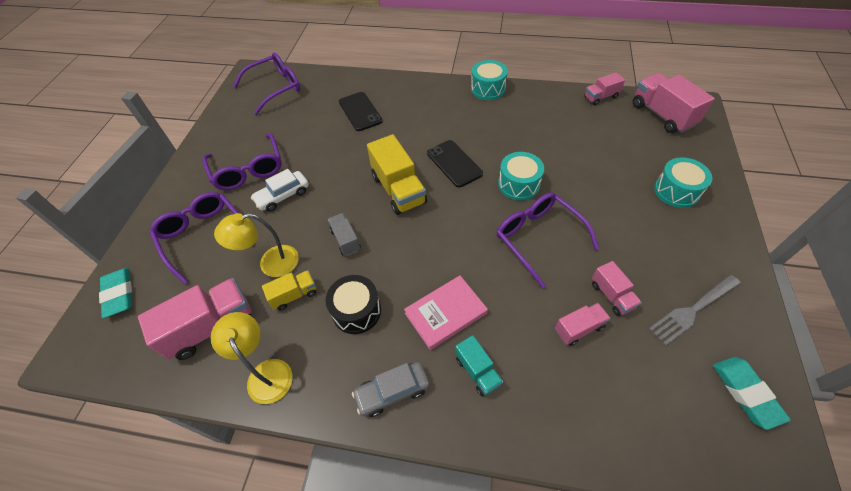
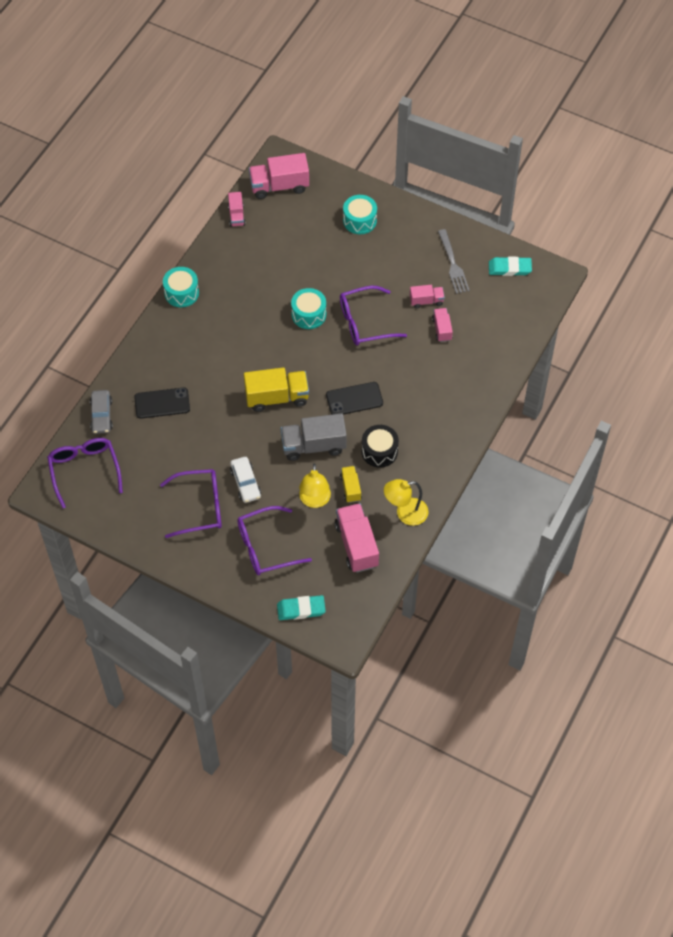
camera: 75 degrees left, 5 degrees up
grey truck [328,213,361,256] -> grey truck [280,414,347,461], size x1.81
grey car [352,362,430,417] -> grey car moved to [90,390,113,434]
pink book [404,276,488,350] -> none
black phone [427,140,483,187] -> black phone moved to [326,382,383,415]
turquoise truck [455,335,503,396] -> none

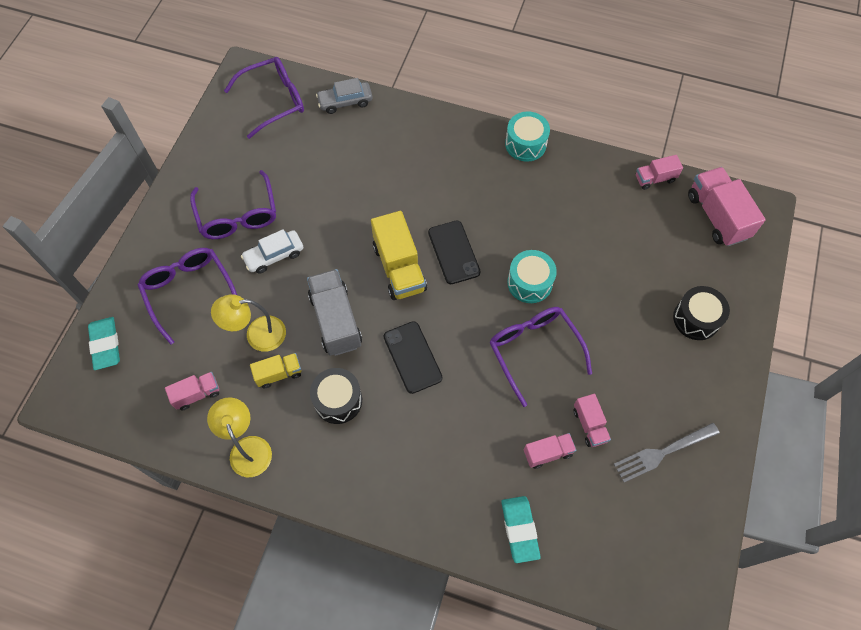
camera: 80 degrees right, 5 degrees up
black phone [134,388,190,419] -> black phone moved to [428,221,481,284]
pink truck [335,503,379,572] -> pink truck [165,372,219,410], size x0.55
turquoise drum [343,195,377,234] -> black drum [673,286,730,340]
turquoise eraser [489,257,532,276] -> turquoise eraser moved to [501,496,541,563]

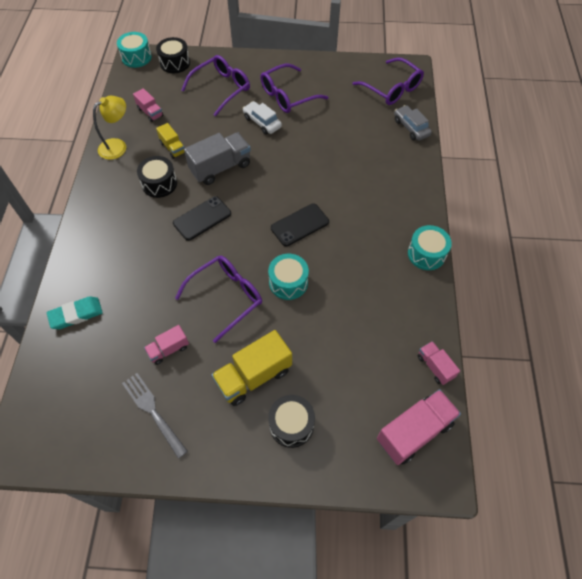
camera: 75 degrees right, 5 degrees down
turquoise eraser [88,317,120,370] -> black drum [156,37,190,73]
yellow lamp [211,294,286,352] -> none
yellow truck [371,211,427,300] -> yellow truck moved to [211,330,292,406]
pink truck [524,433,576,469] -> none
none -> turquoise drum [117,32,152,68]

